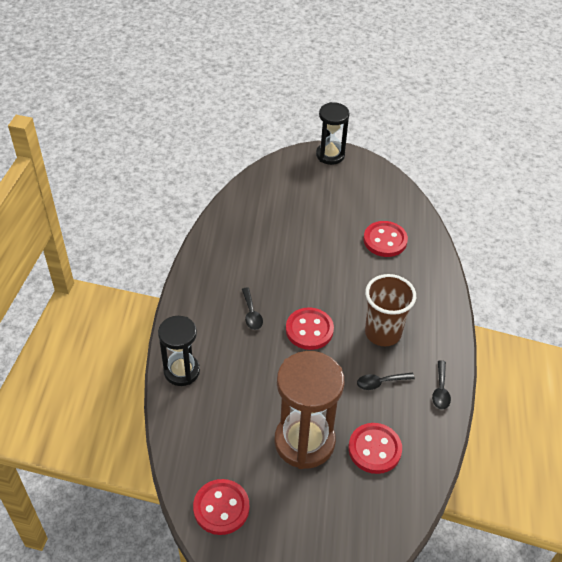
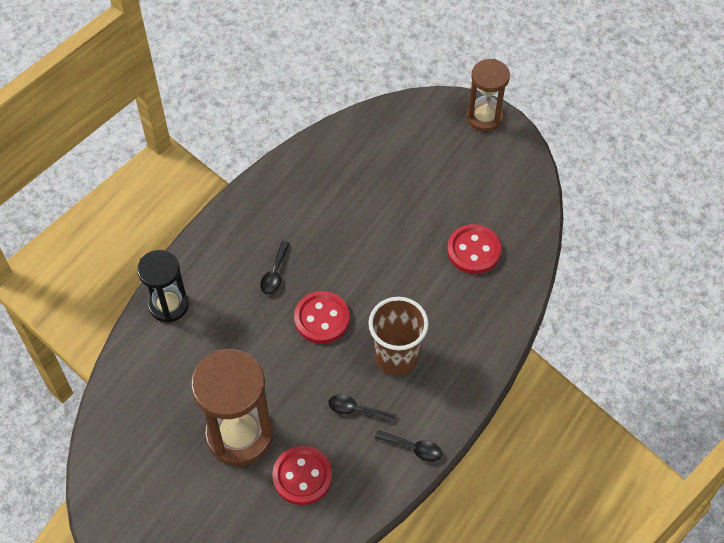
camera: 30 degrees right, 10 degrees up
red button [193,479,249,535] -> none
black hourglass [316,102,350,165] -> brown hourglass [467,59,510,132]
black spoon [432,360,451,409] -> black spoon turned 105 degrees counterclockwise [375,430,442,462]

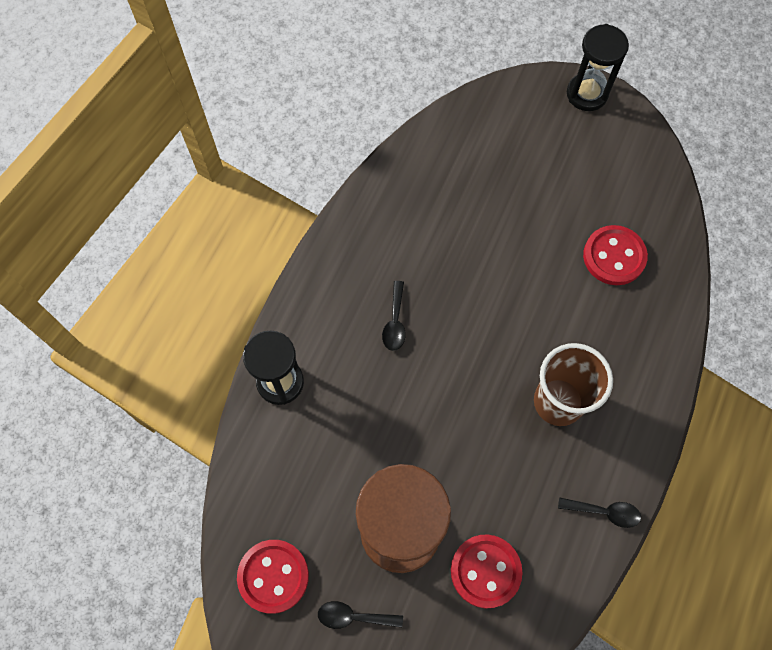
camera: 10 degrees left, 10 degrees up
red button [294,291,350,344] -> red button moved to [237,540,309,614]
black spoon [328,394,396,423] -> black spoon moved to [318,601,403,629]
brown hourglass [467,59,510,132] -> black hourglass [567,24,629,111]

